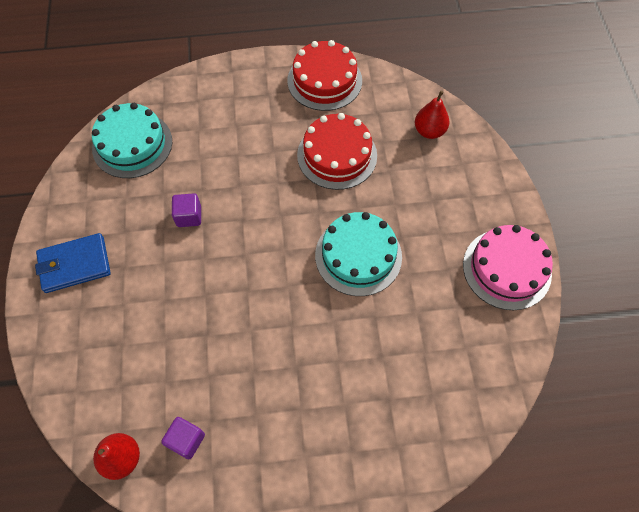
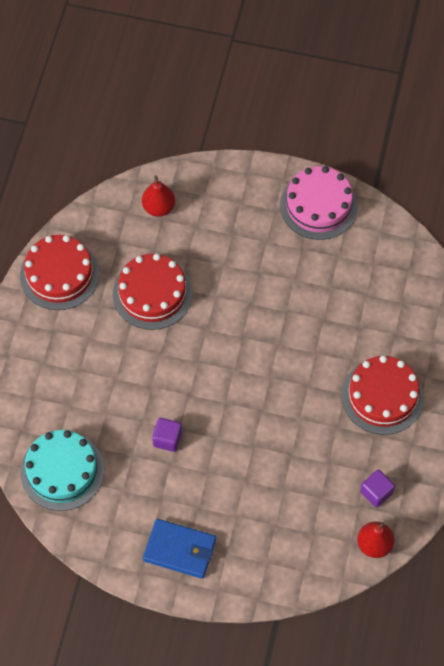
camera: 70 degrees left, 0 degrees up
blue wallet [35,233,111,293] -> blue wallet turned 75 degrees counterclockwise [143,519,216,579]
turquoise cake [315,212,402,296] -> none
none -> red cake [342,356,424,435]

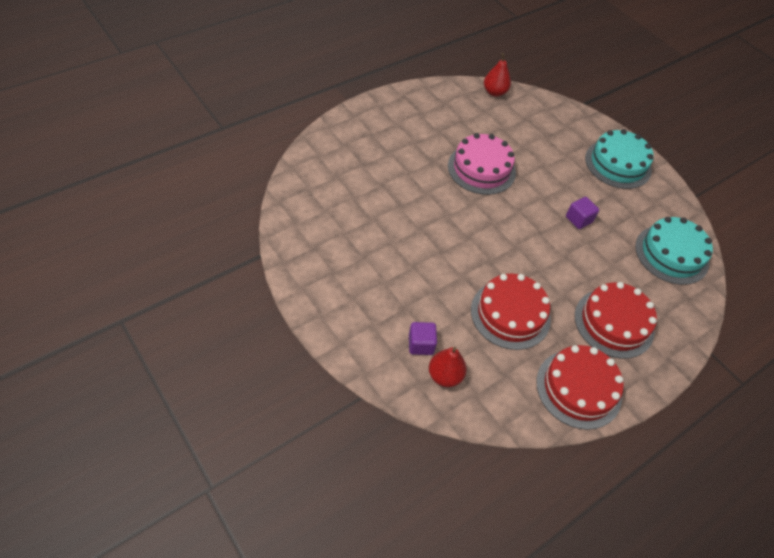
camera: 145 degrees left, 10 degrees down
blue wallet [143,519,216,579] -> turquoise cake [585,129,654,189]
pink cake [280,166,358,240] -> pink cake moved to [448,133,516,195]
red cake [342,356,424,435] -> red cake moved to [575,282,657,359]
purple cube [360,470,395,507] -> purple cube moved to [409,322,437,355]

